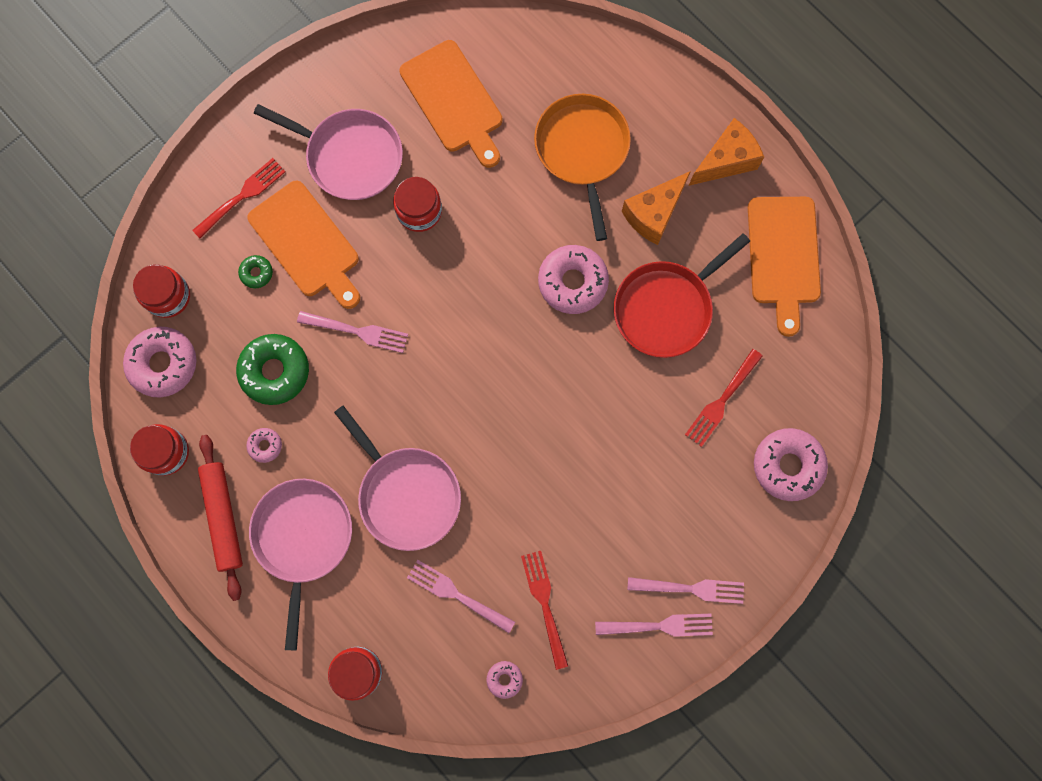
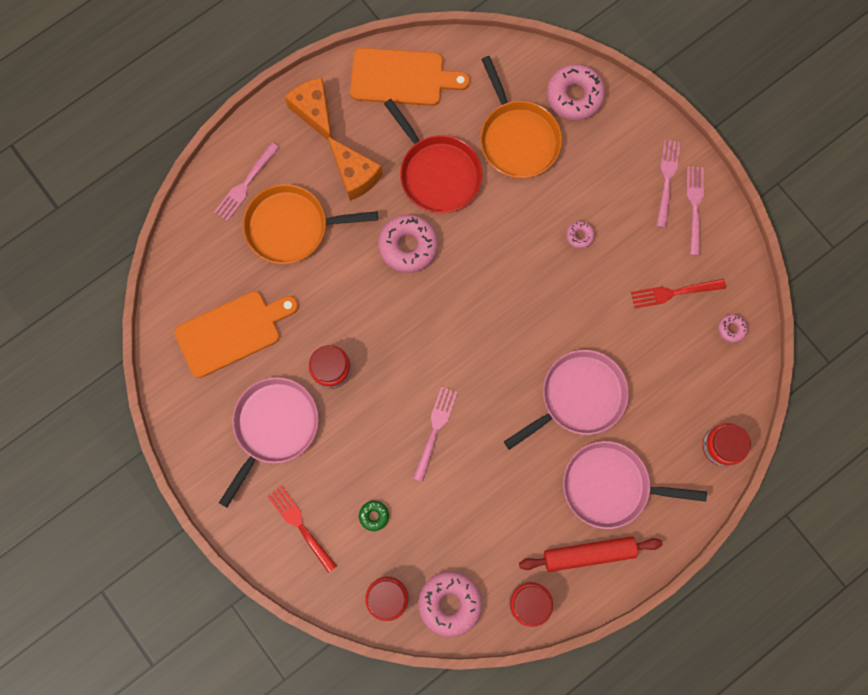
camera: 85 degrees left, 0 degrees up
green donut [236,334,309,405] -> none
pink donut [246,428,282,463] -> pink donut moved to [566,221,595,249]
orange cutting board [247,181,360,309] -> none
pink fork [407,560,515,633] -> pink fork moved to [214,142,280,222]
red fork [685,349,763,447] -> orange pan [480,56,562,178]

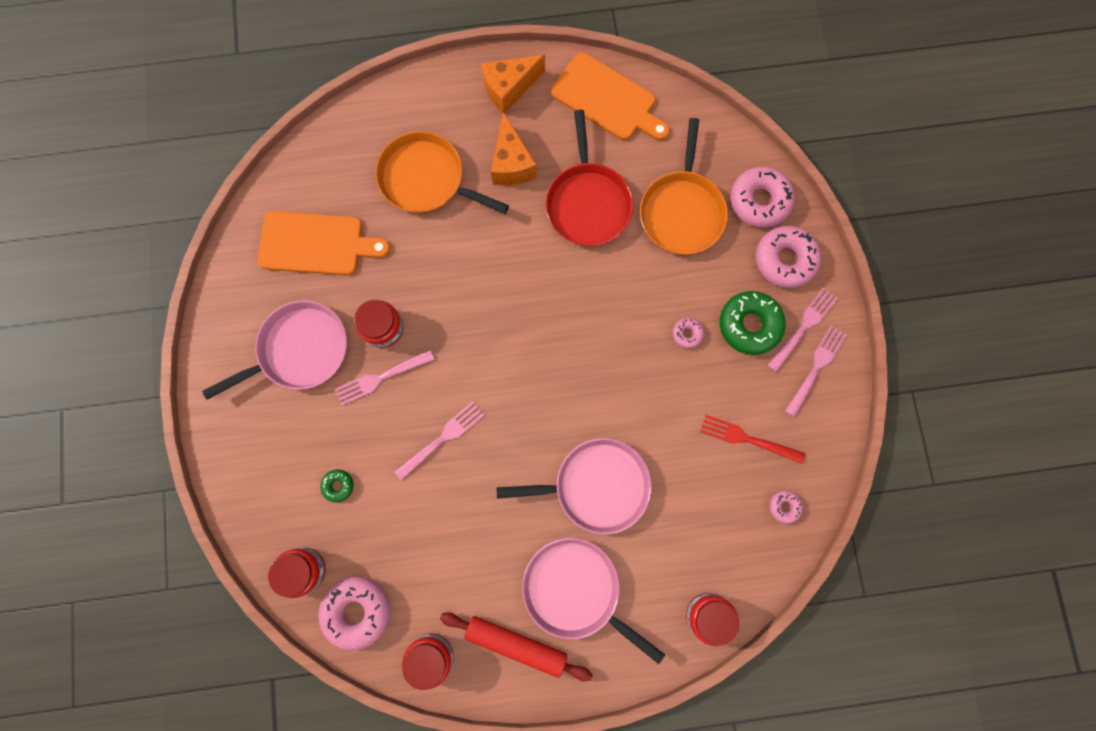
camera: 30 degrees right, 0 degrees up
pink fork [214,142,280,222] -> pink fork moved to [335,350,434,406]
red fork [267,486,337,573] -> none
orange cheese [285,78,332,141] -> orange cheese turned 120 degrees counterclockwise [481,54,545,114]
pink donut [378,215,438,273] -> pink donut moved to [756,226,821,288]
none -> green donut [720,291,786,355]

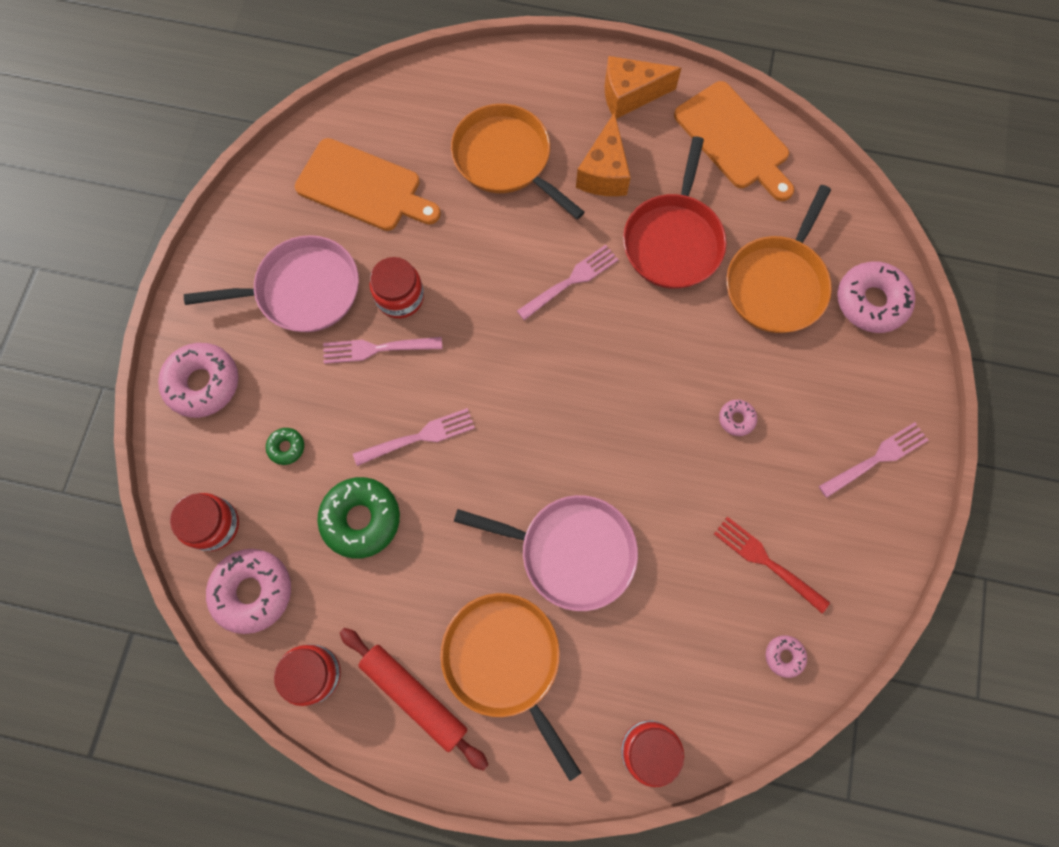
camera: 20 degrees right, 5 degrees down
pink pan [522,538,665,664] -> orange pan [440,593,581,781]
green donut [720,291,786,355] -> green donut moved to [317,477,400,559]
pink donut [756,226,821,288] -> pink donut moved to [158,343,239,418]
pink fork [785,326,847,417] -> pink fork moved to [517,245,619,320]

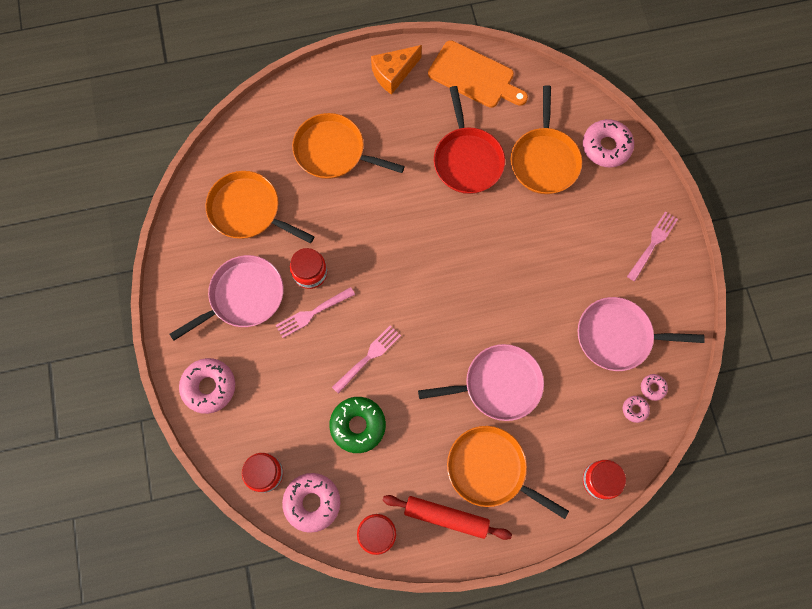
camera: 25 degrees left, 0 degrees up
green donut [266,428,304,465] -> none
orange cutting board [295,138,441,231] -> orange pan [205,171,315,243]
pink fork [517,245,619,320] -> none
orange cheese [576,112,631,196] -> none
red fork [714,516,830,613] -> pink pan [578,297,705,371]
pink donut [719,399,757,436] -> pink donut moved to [623,396,650,423]

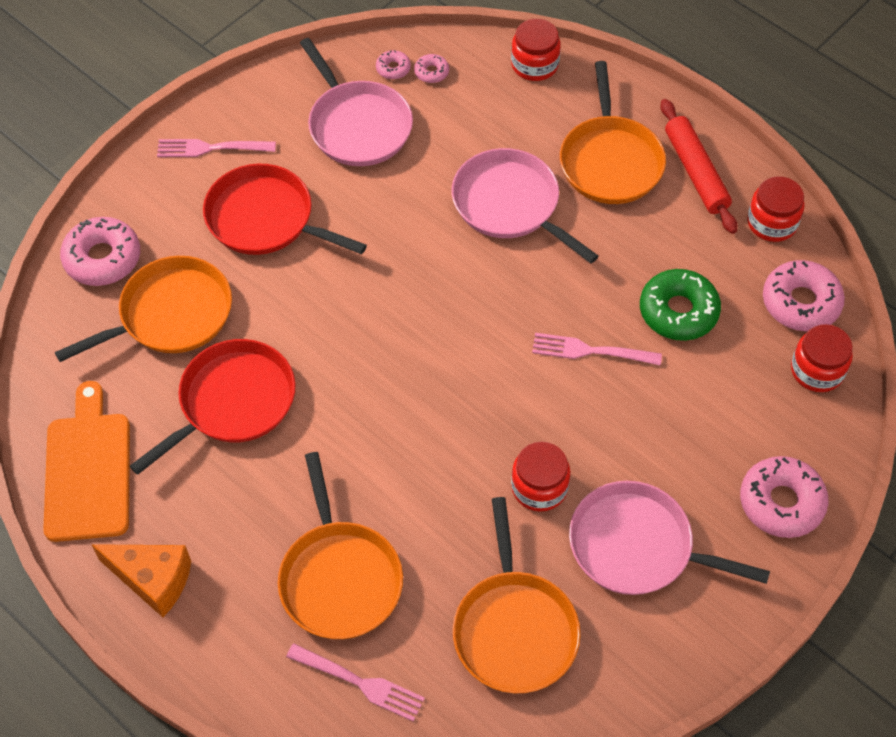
camera: 125 degrees left, 15 degrees down
pink fork [276,287,355,338] -> pink fork moved to [286,643,425,722]
none -> red pan [203,164,367,255]

